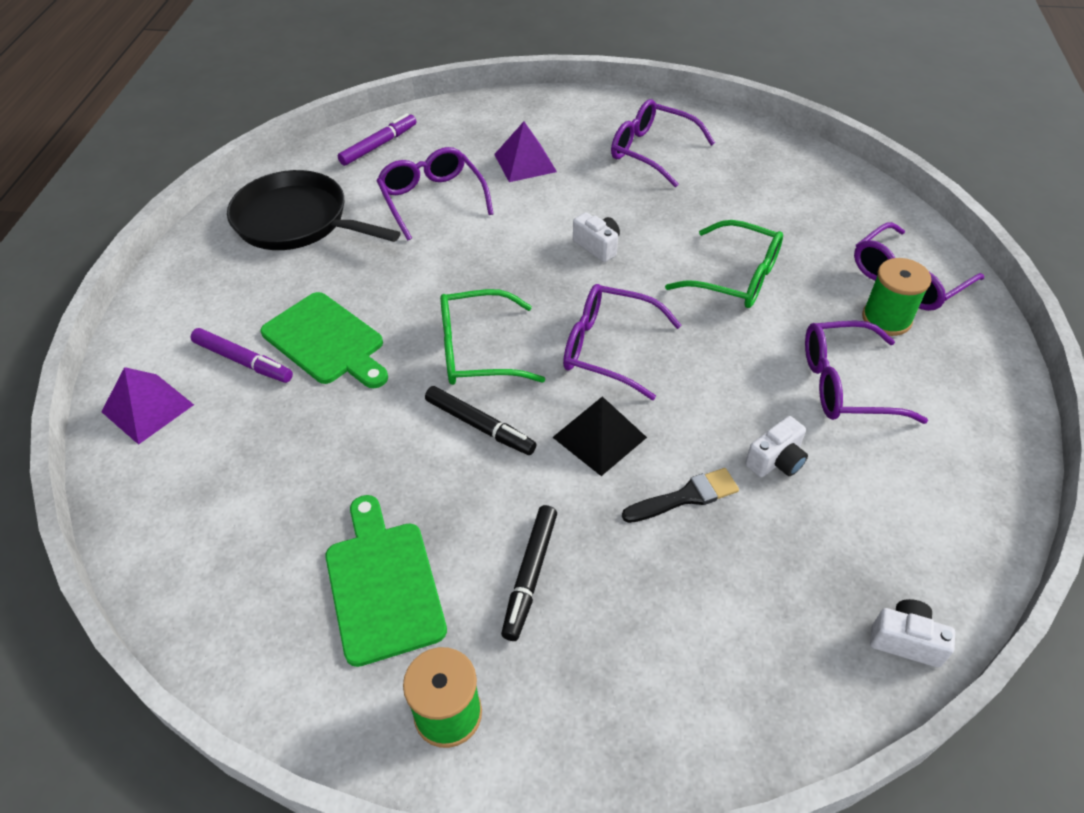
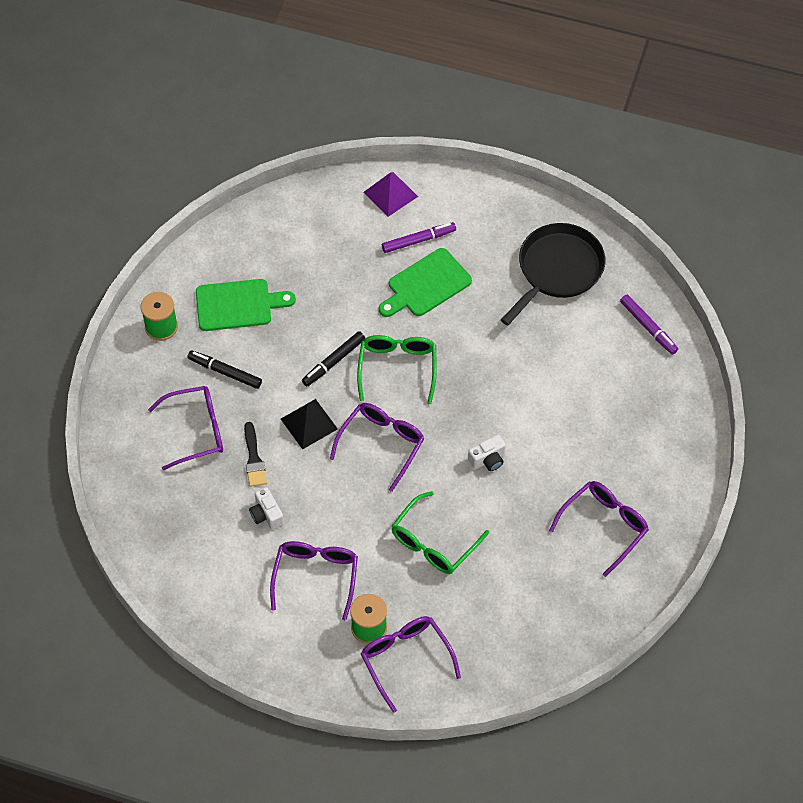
camera: 100 degrees right, 10 degrees up
purple marker [190,328,293,383] -> purple marker turned 150 degrees counterclockwise [382,222,456,253]
purple glasses [376,147,494,241] -> purple glasses moved to [148,386,223,470]
purple pyramid [494,122,557,182] -> none
white camera [870,599,955,668] -> none

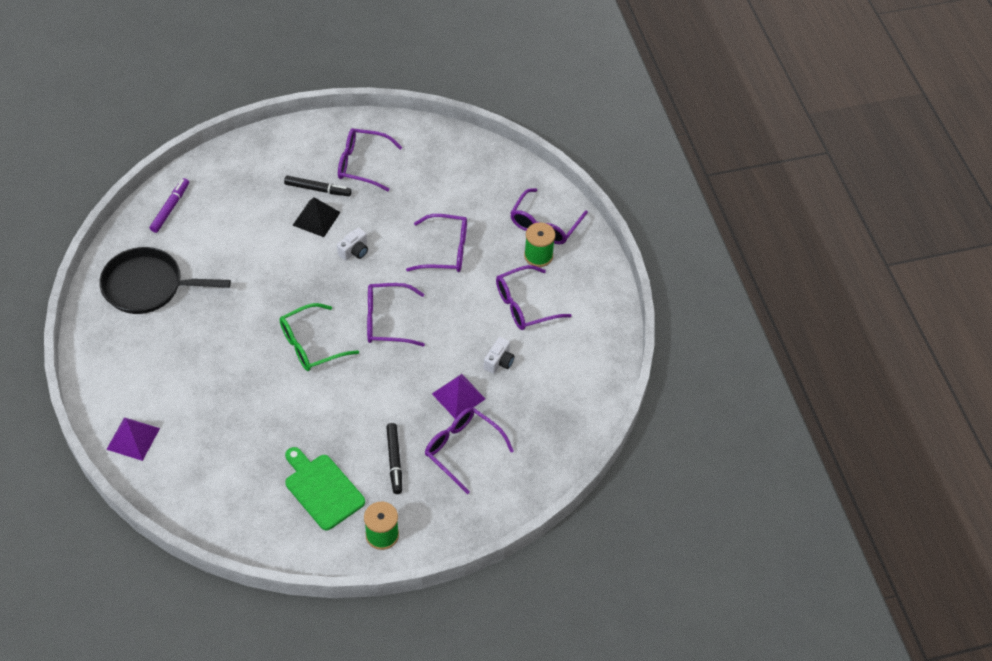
camera: 125 degrees left, 5 degrees down
black brush [244,422,267,487] -> purple pyramid [432,374,485,419]
black pyramid [281,399,338,450] -> black pyramid moved to [292,197,341,237]
black marker [302,331,365,386] -> black marker moved to [284,176,352,196]
green cutting board [379,248,472,317] -> none
purple marker [382,222,456,253] -> none
green glasses [391,491,489,574] -> purple glasses [406,214,467,272]
white camera [468,435,506,471] -> white camera turned 105 degrees clockwise [337,227,368,261]

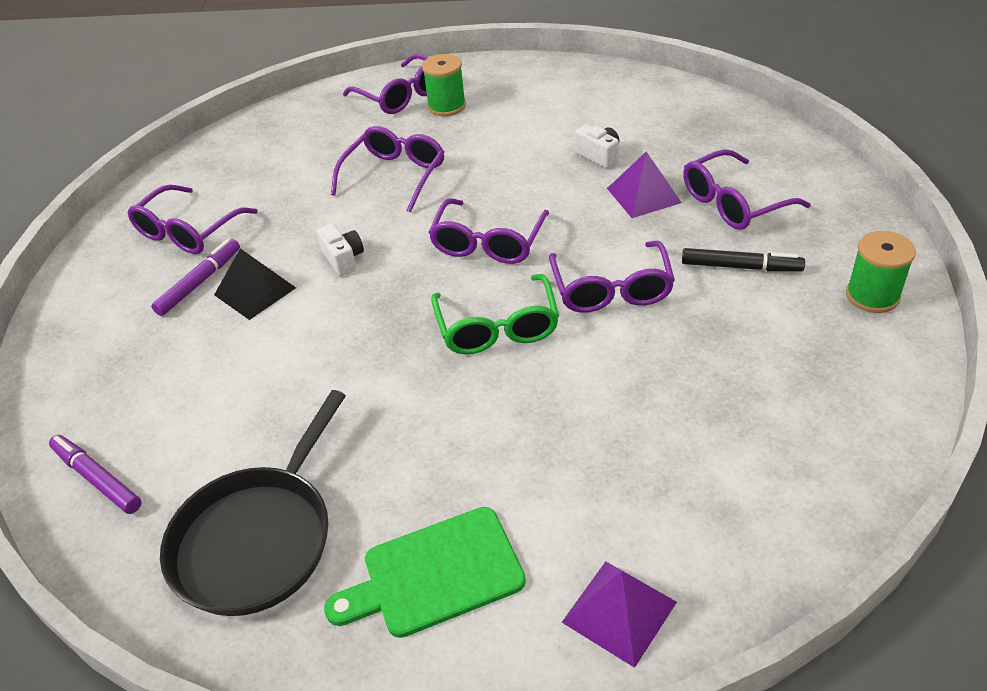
camera: 65 degrees left, 10 degrees down
black marker [284,176,352,196] -> purple marker [151,239,240,316]
green cutting board [285,447,365,530] -> green cutting board moved to [324,507,526,638]
purple glasses [496,265,572,330] -> purple glasses moved to [549,241,675,313]

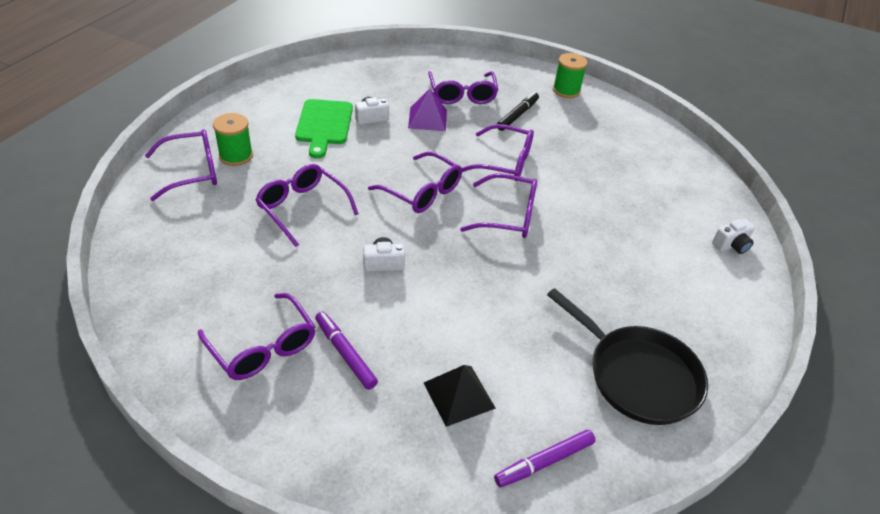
camera: 75 degrees left, 0 degrees up
black pyramid [214,248,296,320] -> black pyramid moved to [424,365,496,427]
green cutting board [324,507,526,638] -> green cutting board moved to [295,99,353,159]
green glasses [431,274,559,354] -> purple glasses [460,173,537,238]
purple pyramid [562,561,677,668] -> white camera [712,219,755,254]

